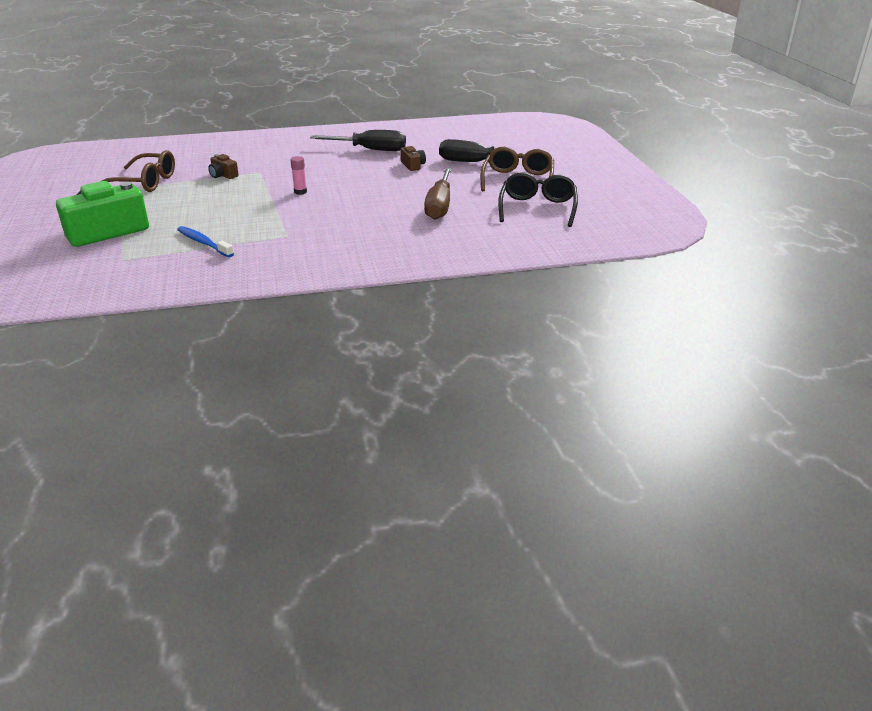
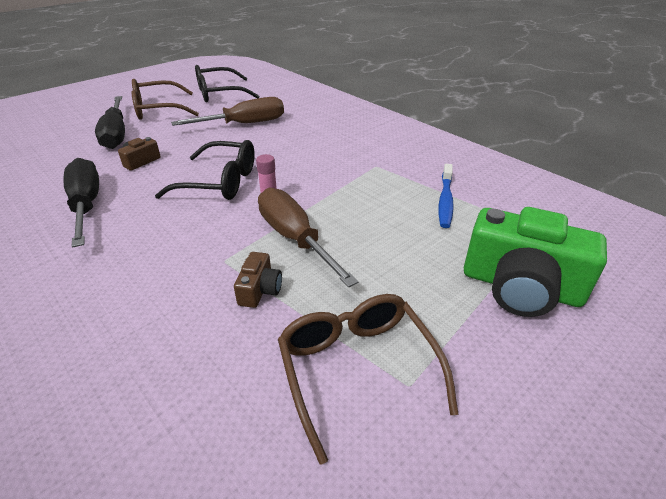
camera: 120 degrees left, 5 degrees up
none -> black glasses [155,140,255,200]
none -> brown screwdriver [258,188,358,287]

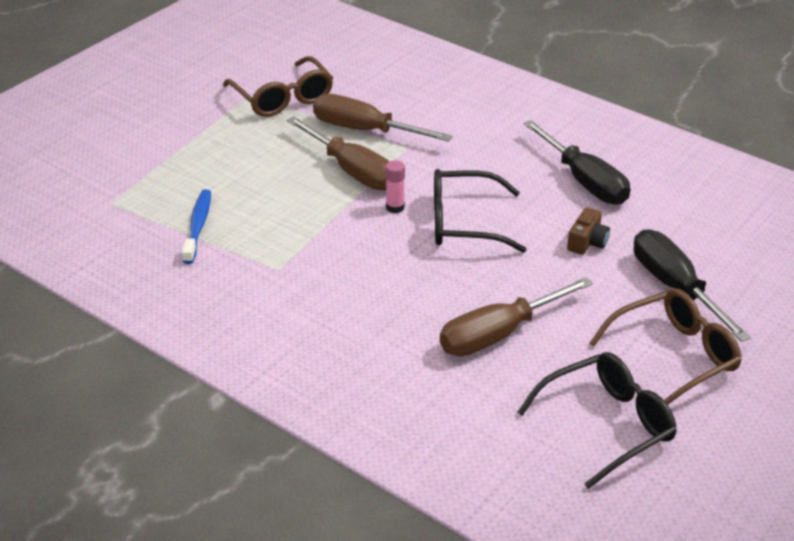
camera: 170 degrees right, 0 degrees up
brown camera [234,252,282,308] -> brown screwdriver [313,94,453,142]
green camera [464,207,607,317] -> none

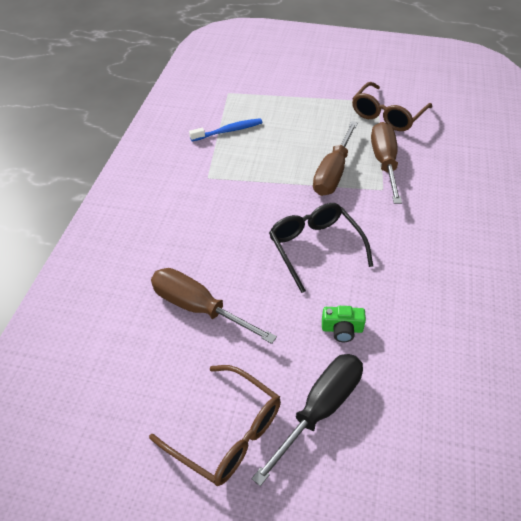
camera: 65 degrees right, 10 degrees up
pink glue stick [385,160,405,213] -> none
black glasses [518,352,677,489] -> none
black screwdriver [524,120,630,205] -> none
brown camera [567,207,610,255] -> green camera [322,306,366,342]

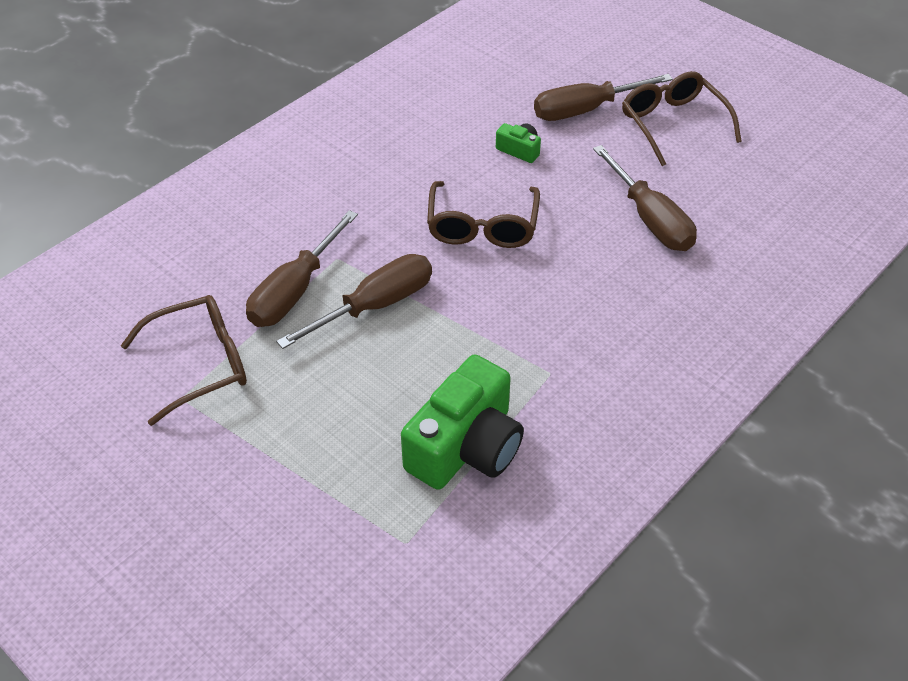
camera: 150 degrees left, 0 degrees up
blue toothbrush [189,118,263,141] -> green camera [401,355,524,490]
black screwdriver [252,354,363,486] -> brown screwdriver [534,74,673,121]
black glasses [269,203,373,293] -> brown glasses [427,181,540,248]

